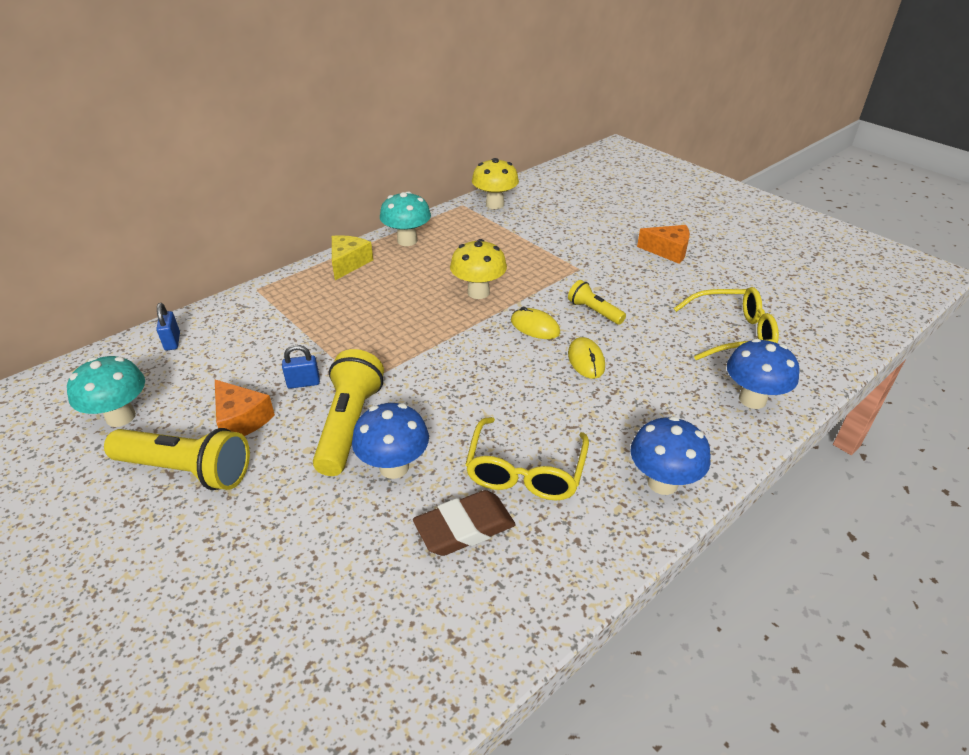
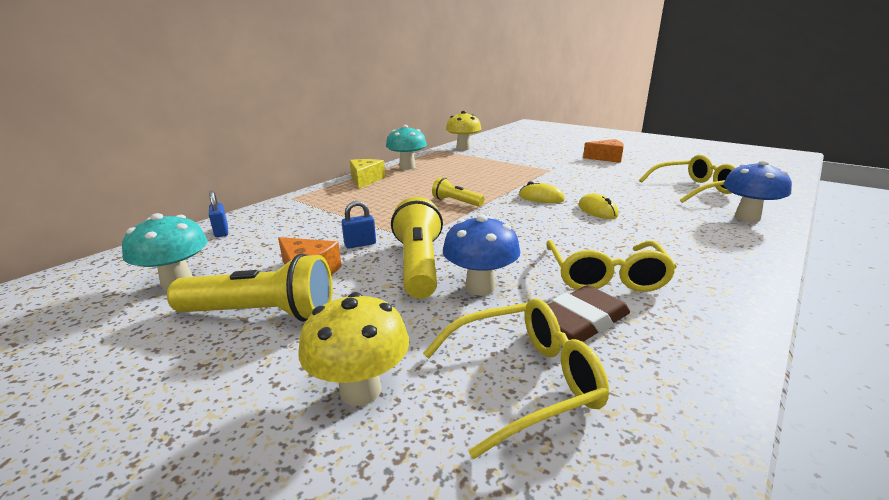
camera: 10 degrees left, 15 degrees down
yellow mushroom [450,239,507,299] -> yellow mushroom moved to [298,292,409,406]
yellow flashlight [568,280,626,325] -> yellow flashlight moved to [432,177,484,207]
blue mushroom [631,416,711,495] -> none
none -> yellow glasses [423,298,609,459]

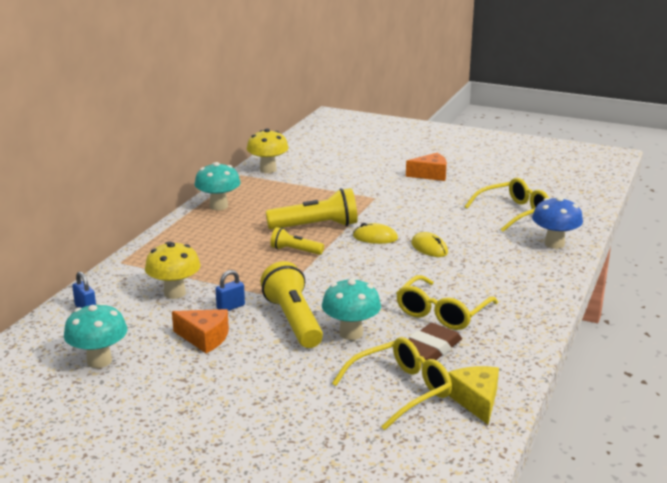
camera: 15 degrees left, 0 degrees up
yellow flashlight [167,253,333,322] -> yellow flashlight moved to [266,188,358,230]
yellow mushroom [298,292,409,406] -> yellow mushroom moved to [145,241,200,299]
yellow cheese [350,159,386,189] -> yellow cheese moved to [448,366,499,425]
blue mushroom [443,215,520,296] -> turquoise mushroom [322,278,381,340]
yellow glasses [546,240,677,292] -> yellow glasses turned 45 degrees clockwise [396,275,498,330]

